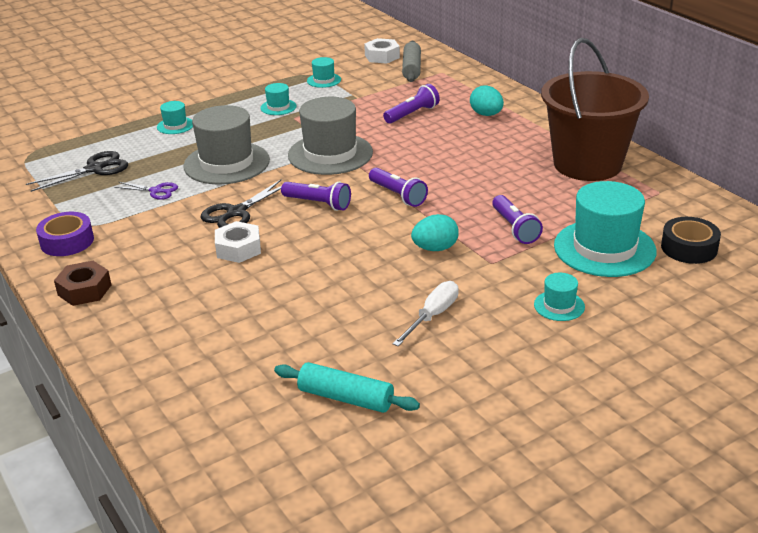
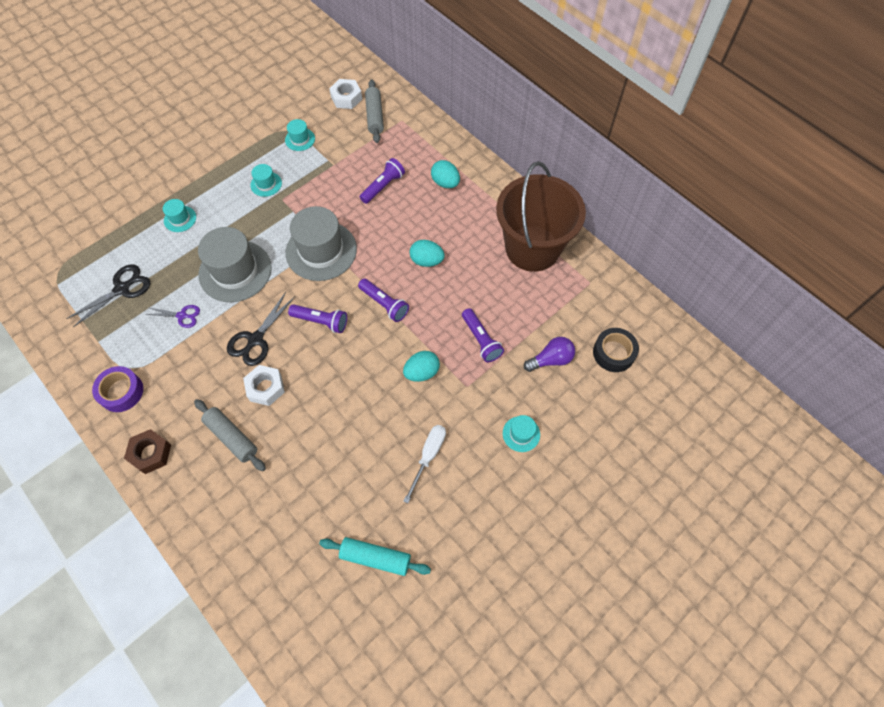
camera: 10 degrees left, 30 degrees up
turquoise hat [554,181,657,277] -> purple light bulb [524,337,575,372]
none -> grey rolling pin [194,399,266,471]
none -> turquoise egg [409,240,445,267]

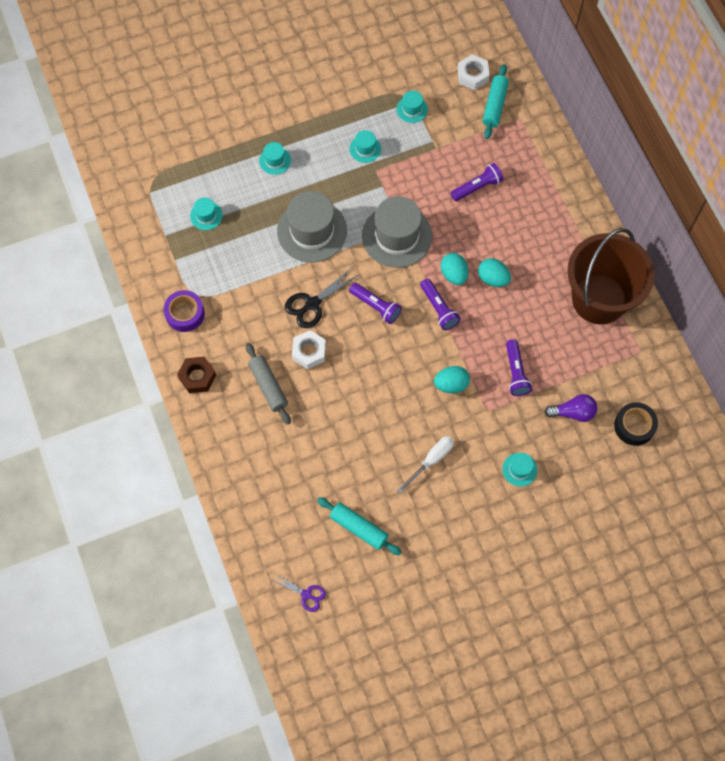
camera: 20 degrees right, 5 degrees up
black scissors [66,265,151,327] -> turquoise hat [190,198,223,230]
purple scissors [145,305,200,328] -> purple scissors moved to [272,574,326,612]
grey rolling pin [365,79,384,143] -> turquoise rolling pin [483,64,509,139]
turquoise egg [431,160,460,188] -> turquoise egg moved to [441,253,468,285]

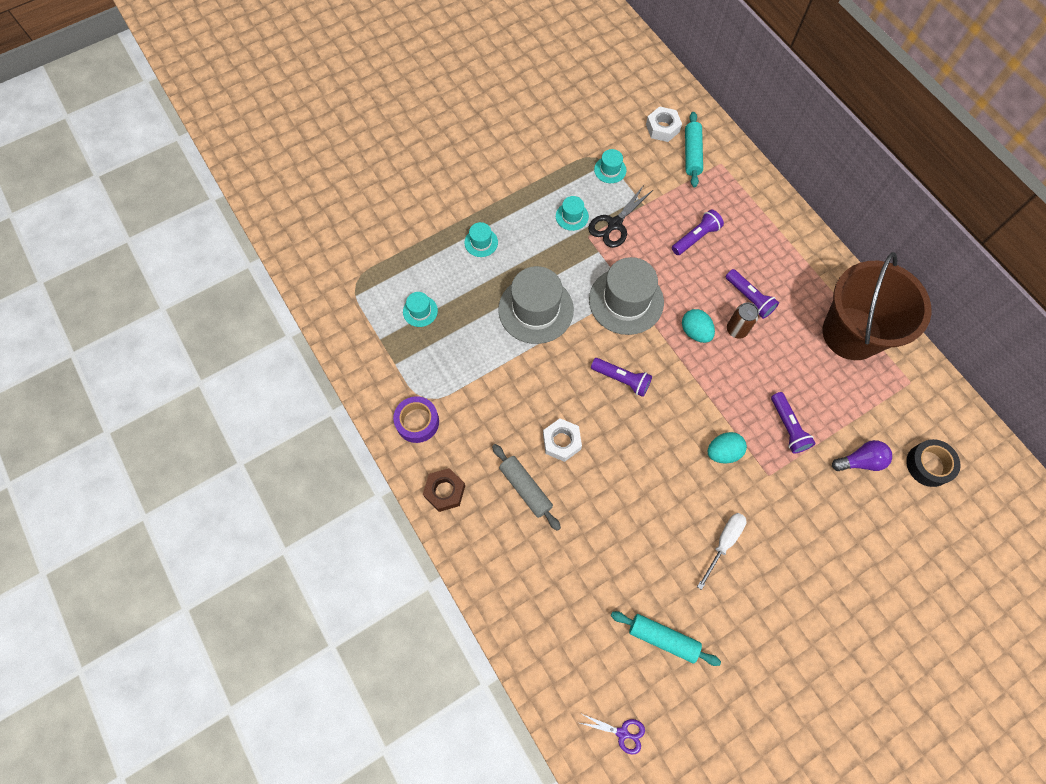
camera: 10 degrees left, 0 degrees up
black scissors [285,268,360,328] -> black scissors moved to [588,185,653,248]
purple flashlight [420,279,461,330] -> purple flashlight moved to [726,269,779,319]
turquoise egg [478,258,511,287] -> brown can [727,303,759,339]
turquoise hat [502,453,537,487] -> none

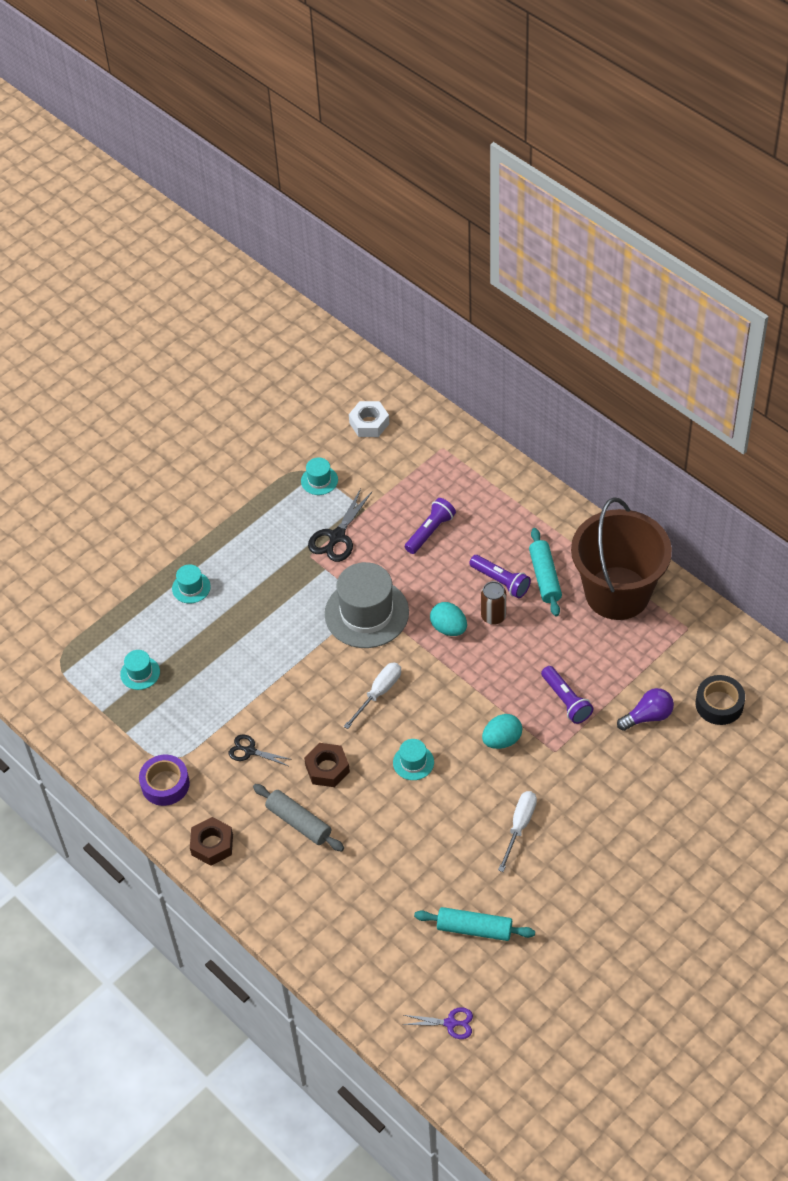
camera: 10 degrees left, 15 degrees down
grey hat [498,266,574,344] -> none
white nut [543,419,582,462] -> brown nut [304,743,350,787]
turquoise hat [556,196,589,231] -> turquoise hat moved to [393,739,434,780]
purple flashlight [591,358,652,397] -> white screwdriver [344,663,401,729]
turquoise rolling pin [685,112,703,187] -> turquoise rolling pin moved to [529,528,562,617]
none -> black scissors [229,734,292,766]

